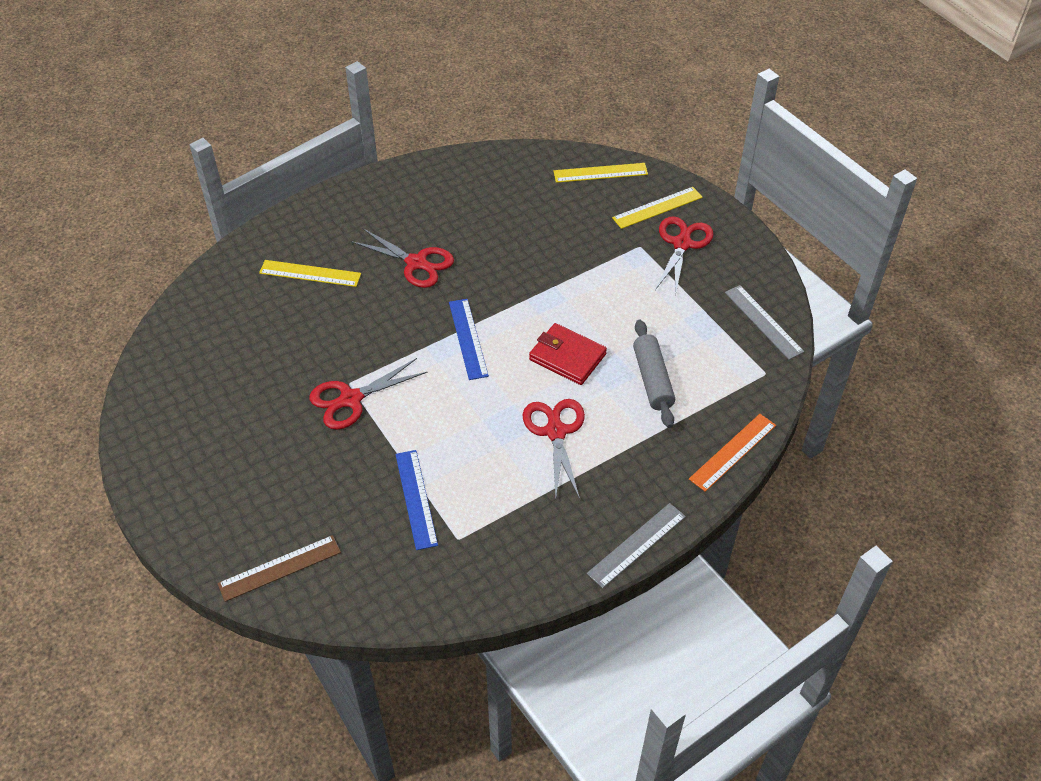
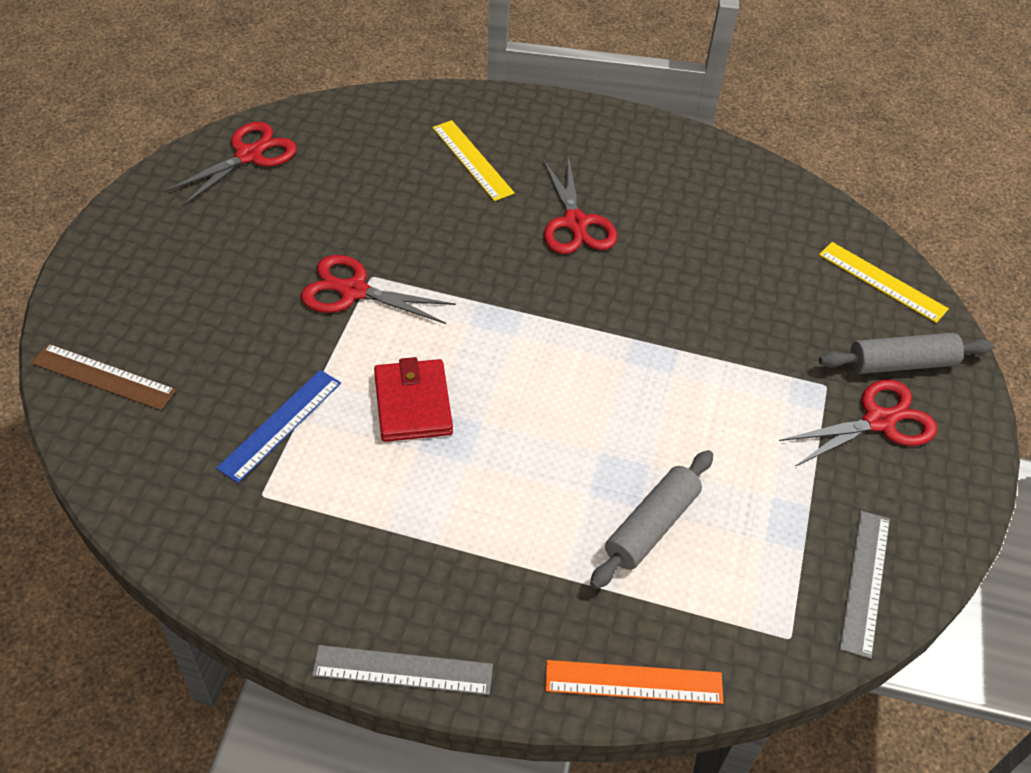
camera: 45 degrees right, 0 degrees up
blue ruler [449,299,489,380] -> none
red scissors [523,399,585,499] -> red scissors moved to [165,122,297,206]
red wallet [529,323,607,385] -> red wallet moved to [374,357,453,442]
yellow ruler [612,187,703,229] -> grey rolling pin [819,333,993,374]

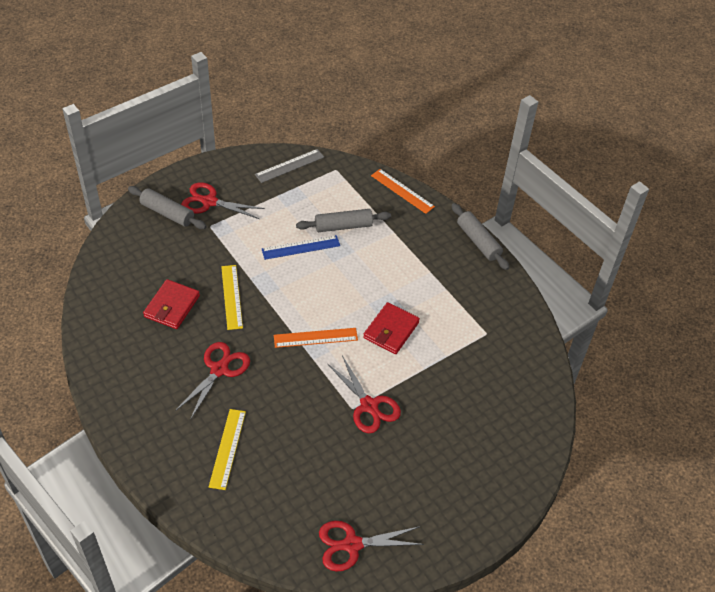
camera: 140 degrees left, 0 degrees up
brown ruler [32,344,176,410] -> none
blue ruler [216,370,341,483] -> blue ruler moved to [262,235,340,260]
grey ruler [312,645,493,695] -> grey rolling pin [452,203,510,270]
yellow ruler [819,242,949,323] -> yellow ruler moved to [221,265,243,330]
none -> red wallet [143,279,200,329]
none -> orange ruler [274,328,358,348]

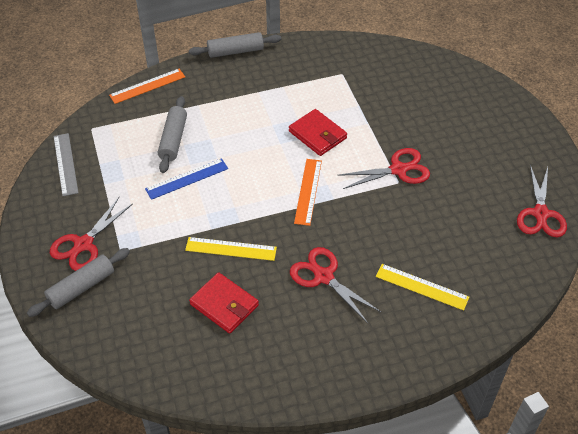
camera: 70 degrees left, 0 degrees up
blue ruler [262,235,340,260] -> blue ruler turned 60 degrees clockwise [145,158,228,200]

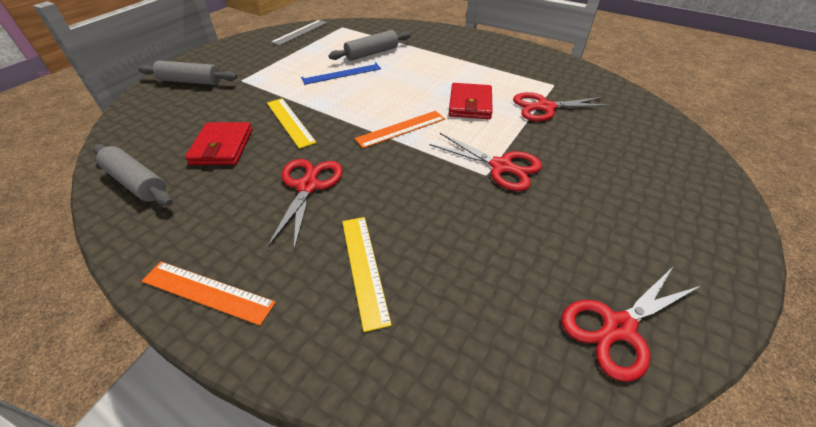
camera: 50 degrees right, 5 degrees down
red scissors [50,197,133,271] -> red scissors moved to [513,92,613,121]
orange ruler [109,69,185,104] -> orange ruler moved to [142,262,276,326]
blue ruler [145,158,228,200] -> blue ruler turned 45 degrees counterclockwise [301,62,381,85]
grey rolling pin [189,32,281,58] -> grey rolling pin moved to [93,144,173,206]

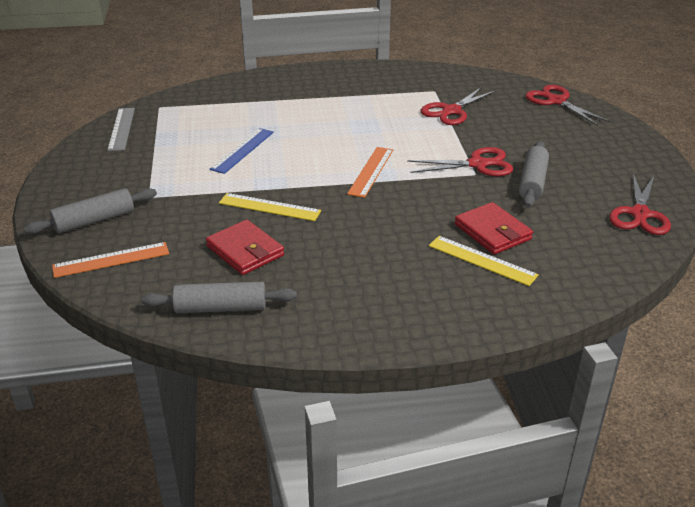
camera: 40 degrees left, 10 degrees down
orange ruler [142,262,276,326] -> orange ruler moved to [52,242,169,278]
red scissors [267,159,343,250] -> red scissors moved to [525,85,611,126]
grey rolling pin [329,30,411,61] -> grey rolling pin moved to [519,141,549,208]
red wallet [449,83,493,119] -> red wallet moved to [455,202,533,254]

